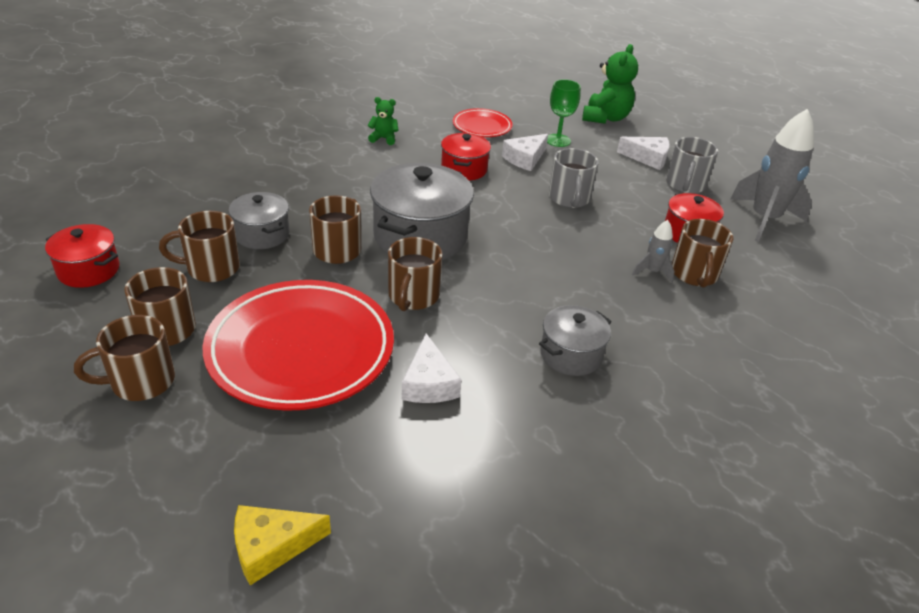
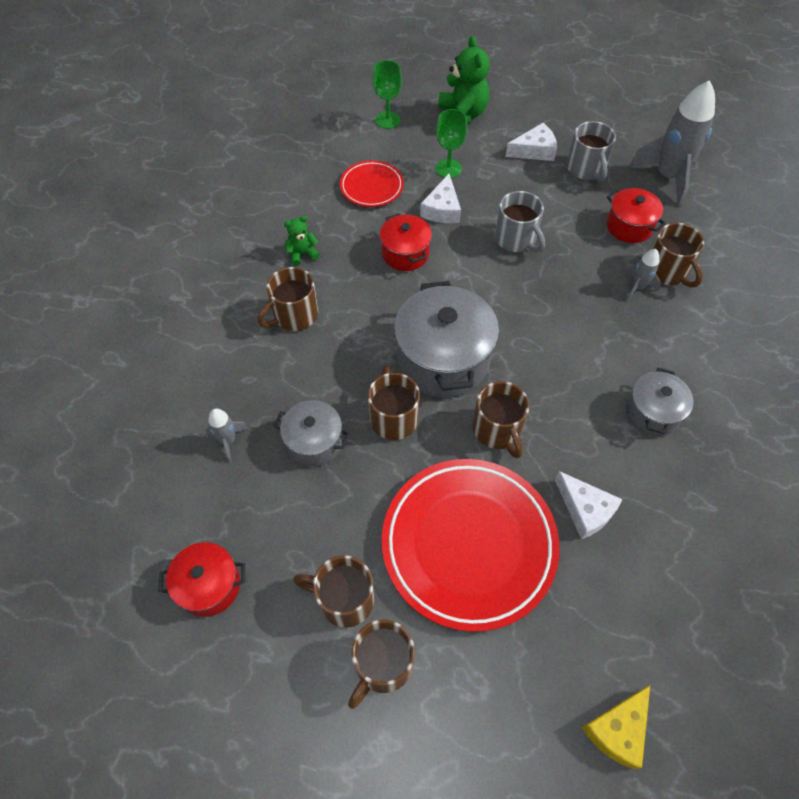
camera: 30 degrees left, 20 degrees up
brown mug [159,211,240,282] -> brown mug moved to [257,267,318,331]
none -> grey rocket [206,409,248,462]
none -> green goblet [373,60,402,129]

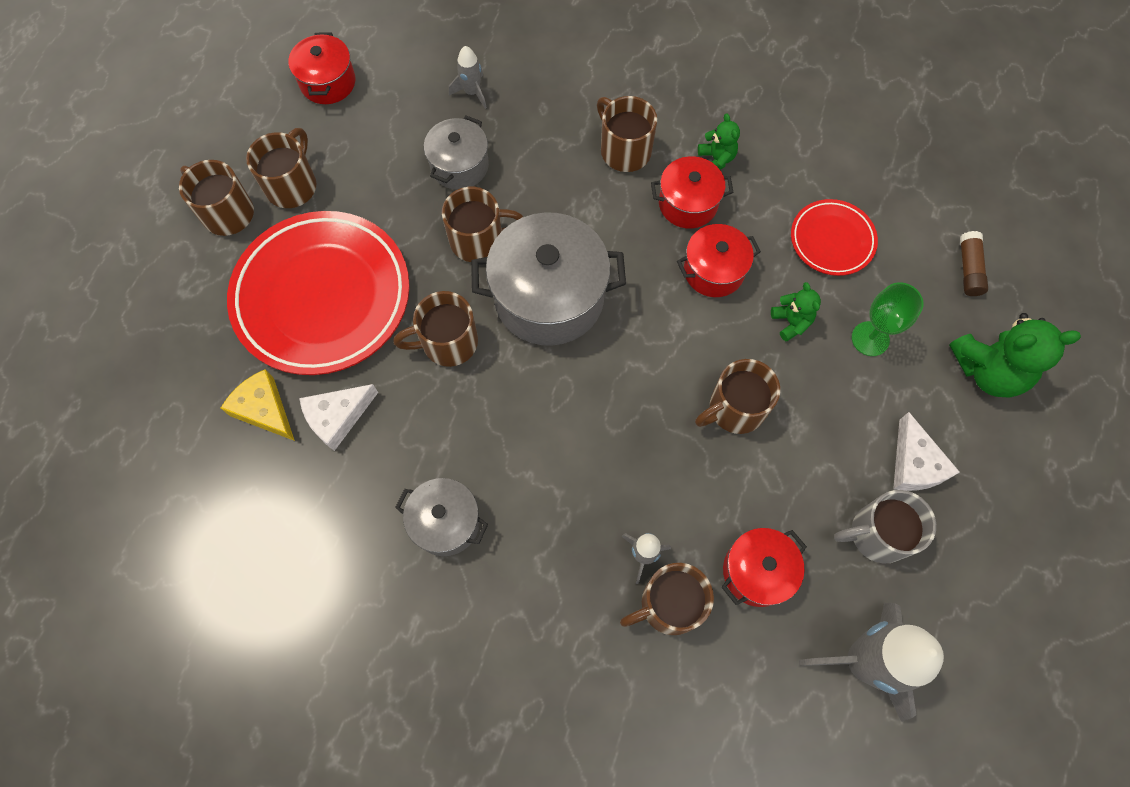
camera: 95 degrees right, 10 degrees up
green goblet [373,60,402,129] -> brown glue stick [960,231,988,296]
white cheese [420,174,461,223] -> green teddy bear [771,282,821,341]
grey mug [495,191,545,253] -> brown mug [695,359,780,434]
yellow cheese [582,685,650,769] -> yellow cheese moved to [221,369,295,441]
none -> red pot [651,156,734,229]

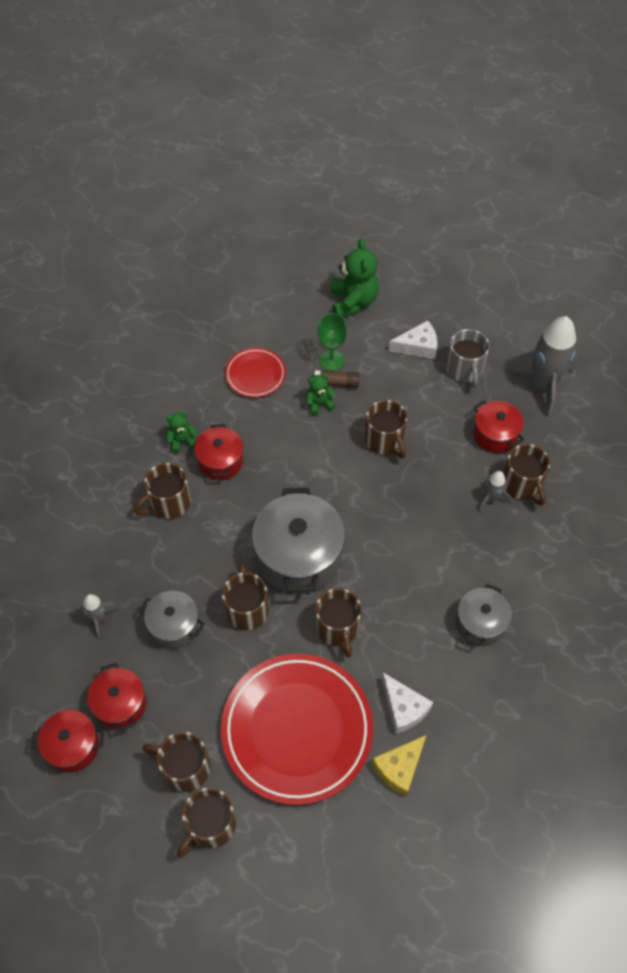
camera: 90 degrees left, 10 degrees down
red pot [677,224,761,297] -> red pot moved to [88,663,147,732]
brown glue stick [960,231,988,296] -> brown glue stick moved to [315,370,359,388]

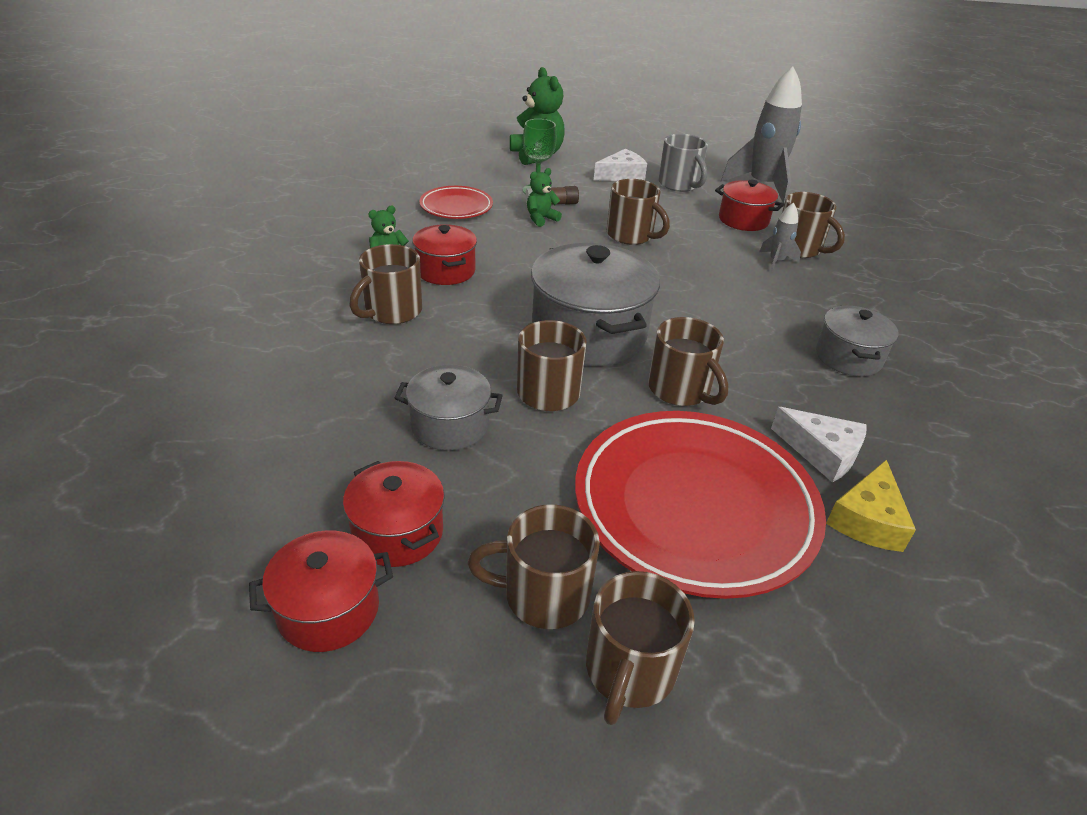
camera: 20 degrees left, 20 degrees down
grey rocket [80,594,117,638] -> none

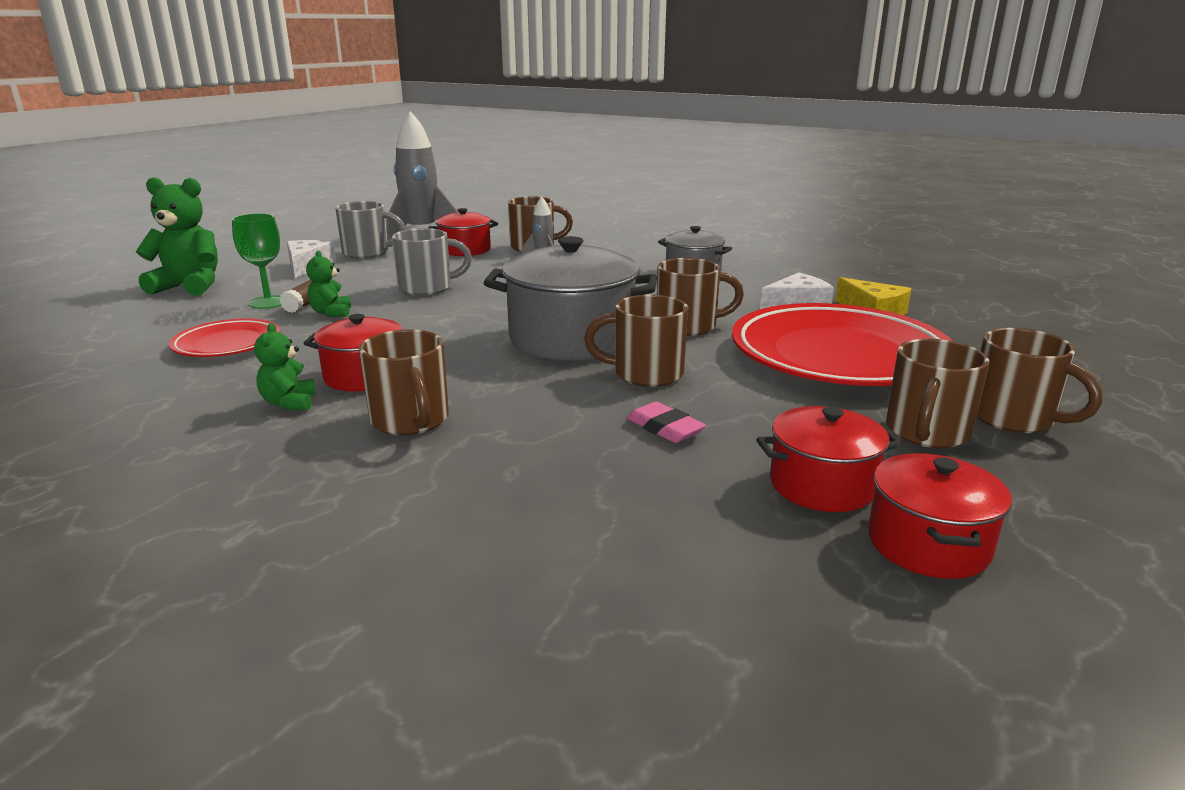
camera: 60 degrees left, 15 degrees down
grey pot [395,364,503,451] -> pink eraser [627,402,706,443]
brown mug [607,179,670,245] -> grey mug [392,228,472,296]

